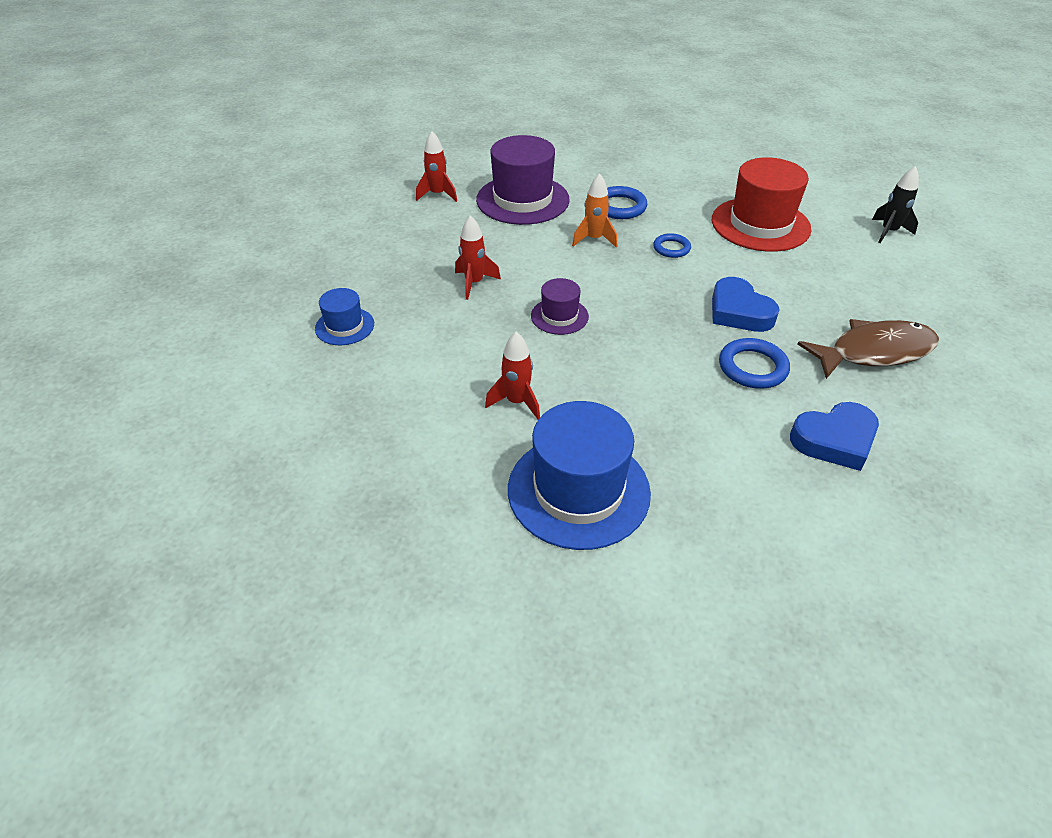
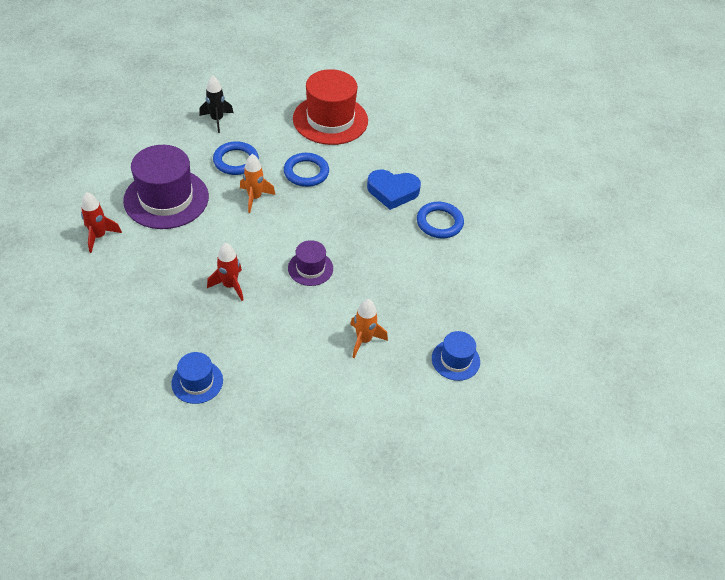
camera: 55 degrees left, 5 degrees up
red rocket [485,332,540,420] -> orange rocket [350,299,388,358]
blue hat [508,401,651,550] -> blue hat [432,331,480,381], size x0.51
blue ring [653,233,691,258] -> blue ring [284,153,329,187], size x1.54
blue heart [790,402,879,471] -> none
brown fish [798,319,939,379] -> none
black rocket [872,166,919,243] -> black rocket moved to [199,75,234,133]

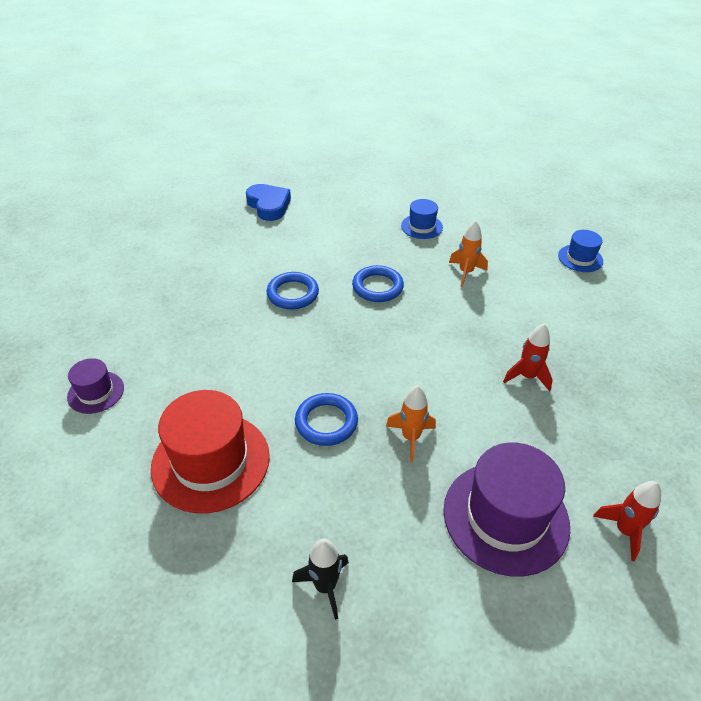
camera: 125 degrees left, 5 degrees down
blue hat [171,352,223,404] -> blue hat moved to [558,230,603,272]
blue ring [213,141,259,175] -> blue ring moved to [352,265,404,302]
purple hat [288,240,333,286] -> purple hat moved to [67,358,124,414]
blue heart [367,170,421,210] -> blue heart moved to [246,184,291,221]

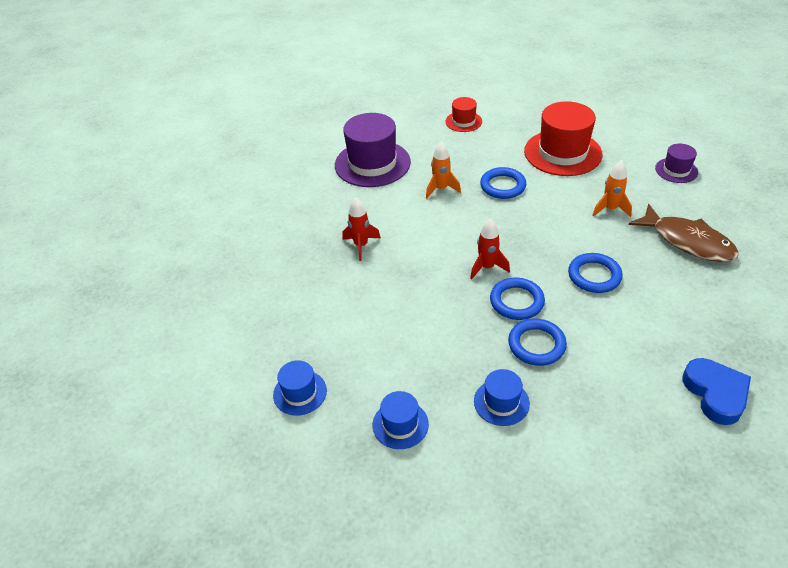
camera: 170 degrees right, 0 degrees up
blue heart [246,184,291,221] -> blue heart turned 150 degrees counterclockwise [682,358,751,425]
black rocket [292,538,349,620] -> red hat [446,97,482,132]
orange rocket [449,220,488,287] -> orange rocket moved to [592,160,632,217]
red rocket [593,481,661,561] -> red rocket moved to [470,219,510,279]
none -> blue hat [373,391,429,449]
none -> blue ring [508,319,567,366]
none -> brown fish [628,204,739,262]

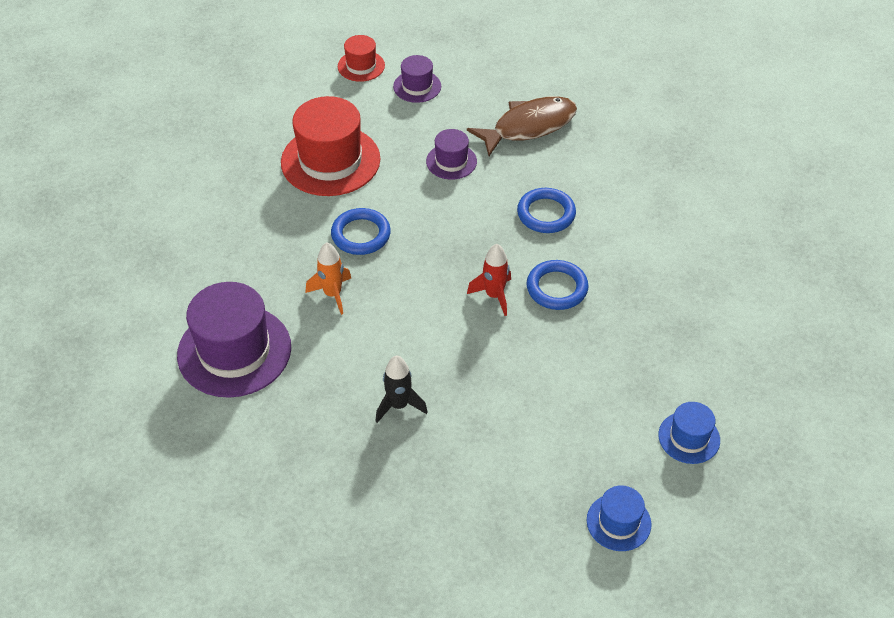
camera: 75 degrees left, 5 degrees up
red rocket [342,198,381,261] -> black rocket [376,355,428,423]
red hat [446,97,482,132] -> red hat moved to [338,35,385,82]
blue hat [474,369,530,426] -> none
blue ring [508,319,567,366] -> none
orange rocket [592,160,632,217] -> purple hat [426,129,477,180]
blue heart [682,358,751,425] -> none

